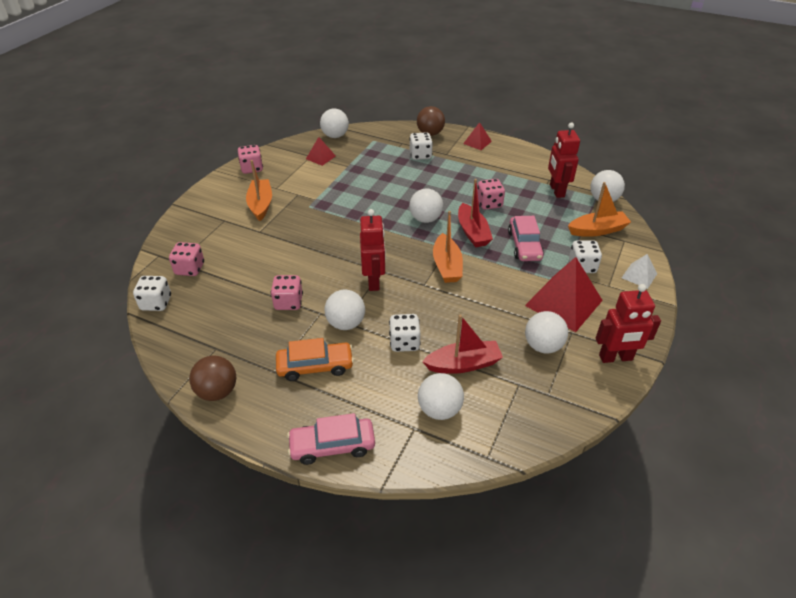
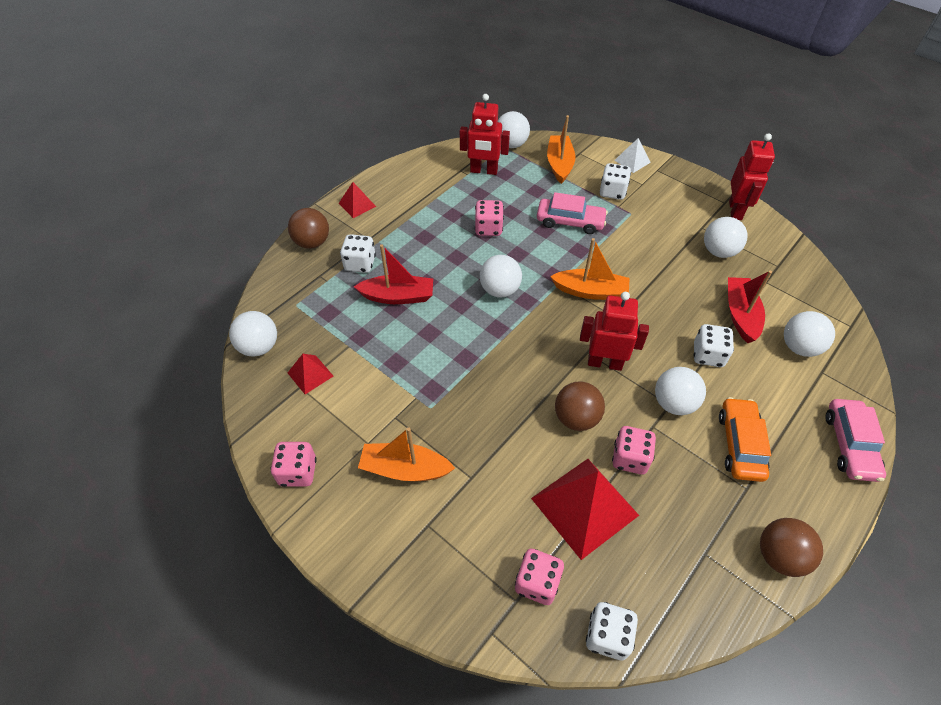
camera: 75 degrees left, 10 degrees up
red boat [458,179,493,247] -> red boat moved to [354,245,433,304]
red pyramid [525,257,603,332] -> red pyramid moved to [531,459,639,560]
none -> brown ball [555,381,605,431]

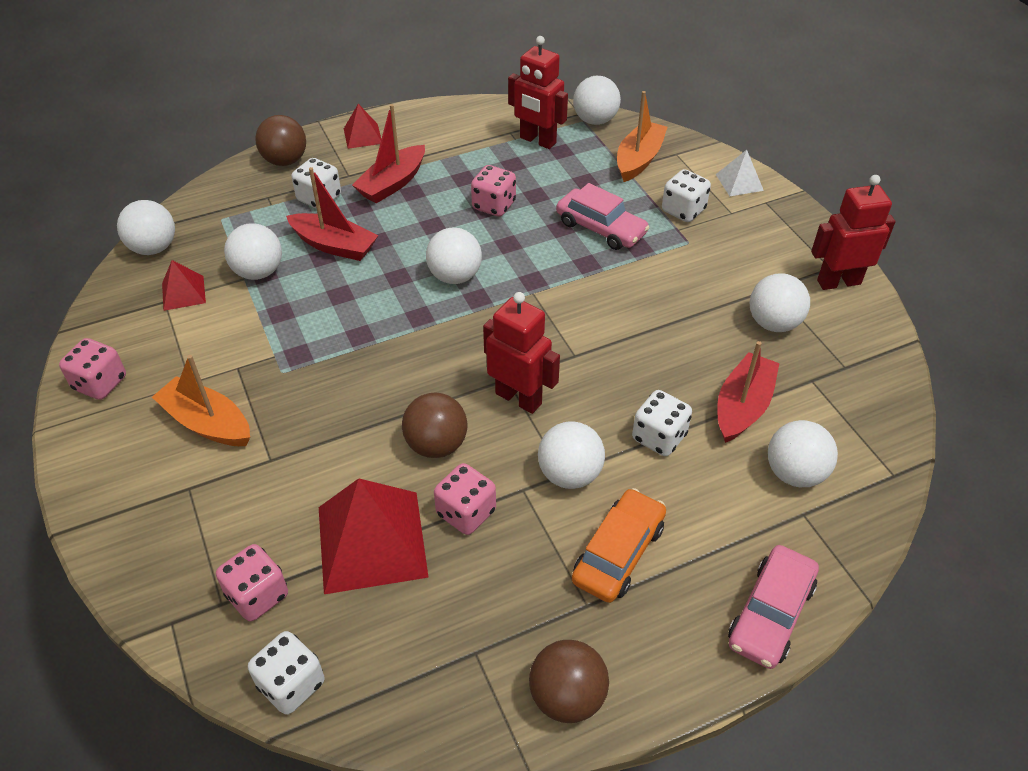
camera: 25 degrees right, 5 degrees down
orange boat [550,238,629,300] -> none
red robot [729,133,775,220] -> red robot turned 135 degrees counterclockwise [811,175,896,290]
none -> white ball [224,223,282,280]
none -> red boat [352,104,425,203]

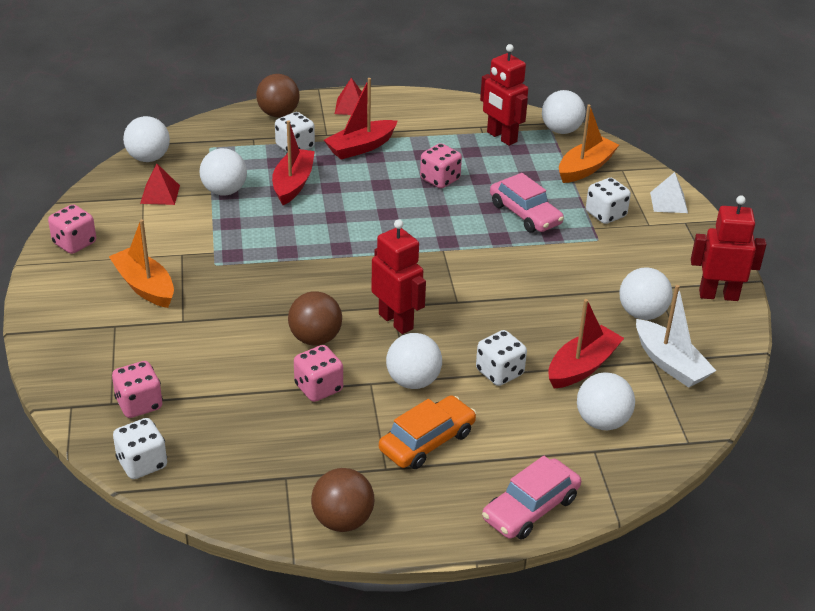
camera: 15 degrees right, 10 degrees down
red boat [286,167,379,261] -> red boat turned 120 degrees counterclockwise [272,120,315,205]
red pyramid [319,478,429,594] -> none
white ball [426,228,482,284] -> none
none -> white boat [636,285,716,388]

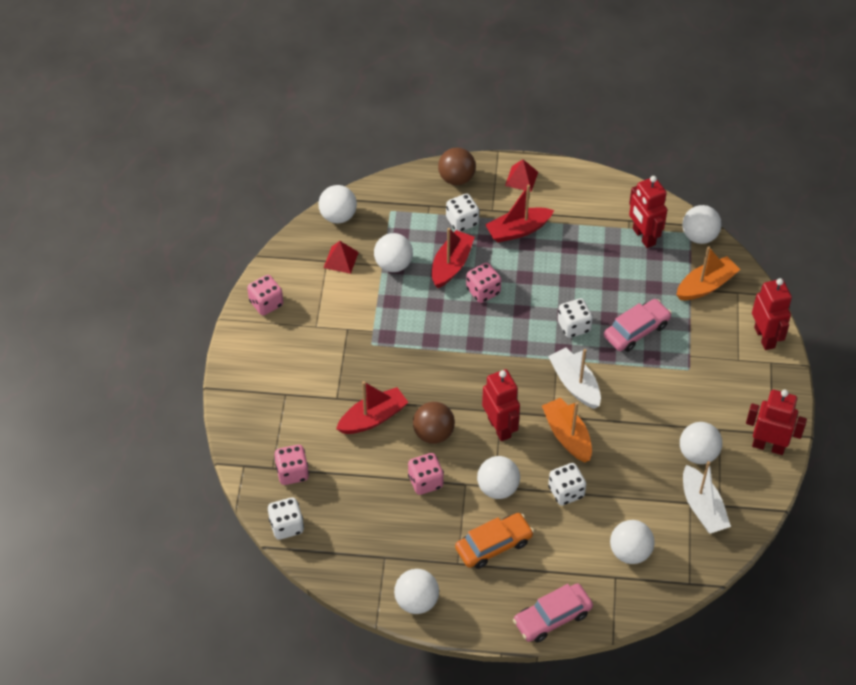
camera: 15 degrees right, 15 degrees up
orange boat [109,219,174,308] -> orange boat moved to [542,398,592,462]
brown ball [311,468,374,532] -> white ball [394,569,439,614]
pink dice [420,143,462,188] -> pink dice moved to [466,263,501,303]
pink car [490,173,564,233] -> pink car turned 105 degrees counterclockwise [604,299,672,352]
red boat [548,299,624,389] -> red boat moved to [336,381,409,434]
white dice [586,178,631,224] -> white dice moved to [558,298,593,338]
white pyramid [650,172,688,213] -> red robot [752,278,792,350]
none -> white boat [548,348,601,409]

